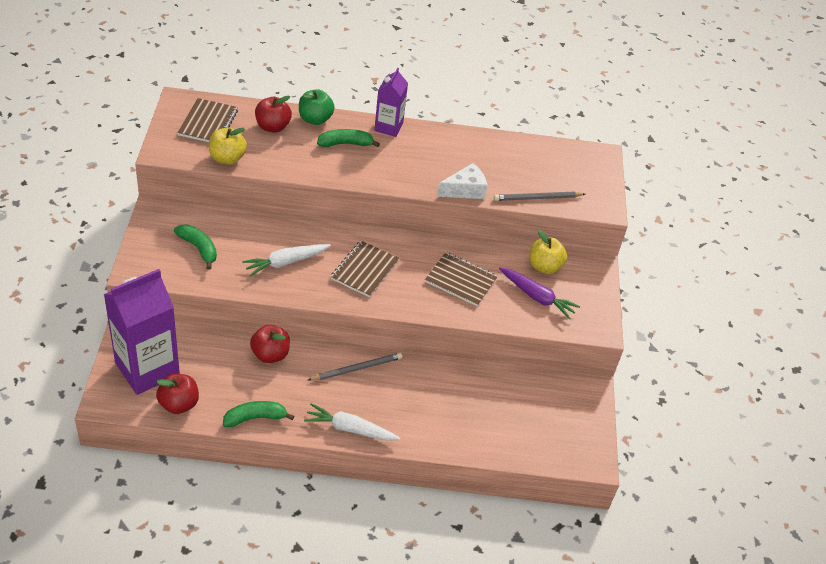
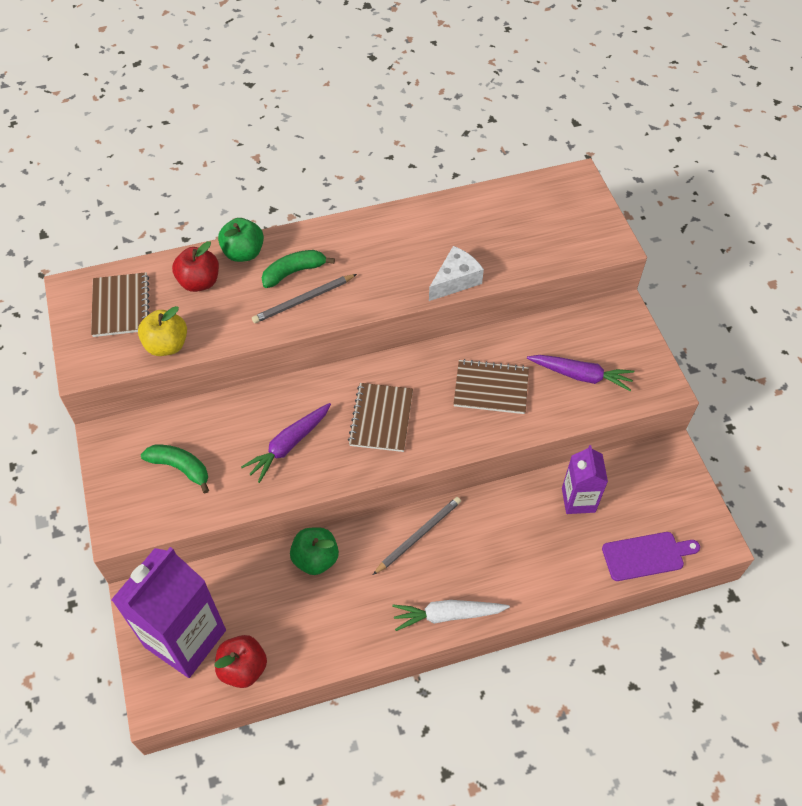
camera: 15 degrees left, 10 degrees up
green banana [223,401,294,427] -> none
white carrot [242,244,331,277] -> purple carrot [241,403,331,483]
red apple [250,325,290,363] -> green apple [290,527,339,575]
purple carton [374,68,408,137] -> purple carton moved to [562,445,608,514]
grey pencil [494,192,585,201] -> grey pencil moved to [252,274,357,323]
yellow apple [530,230,567,274] -> none
none -> purple cutting board [602,532,700,581]

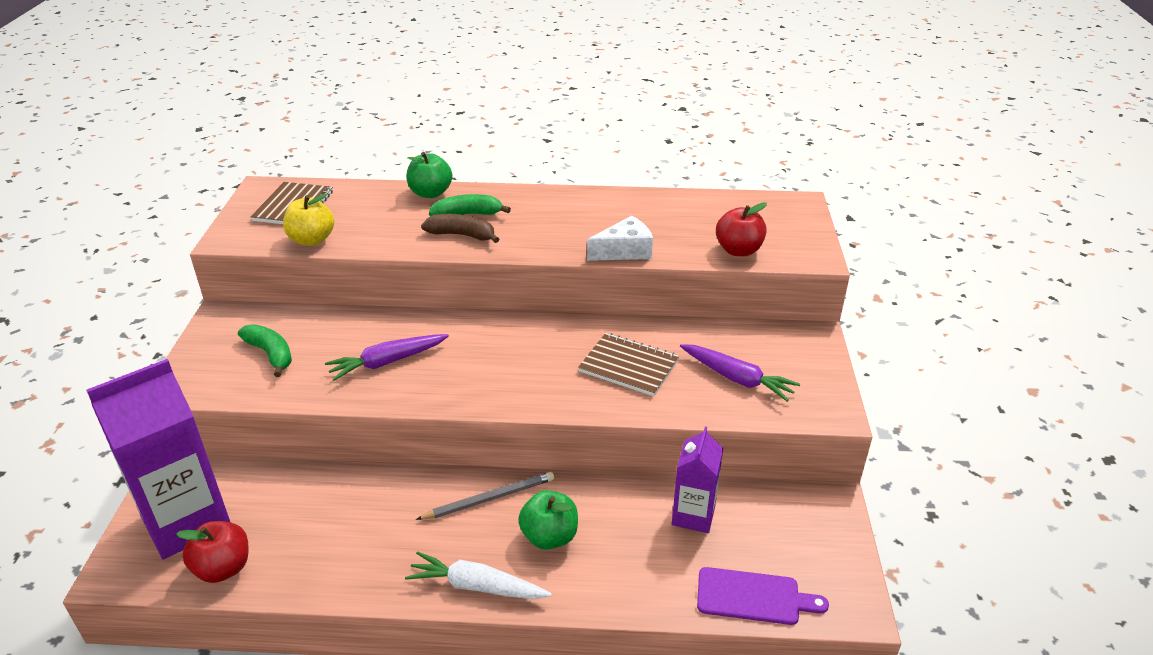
camera: 20 degrees right, 20 degrees down
red apple [172,241,219,292] -> red apple moved to [716,202,767,256]
grey pencil [252,274,357,323] -> brown banana [421,214,499,243]
green apple [290,527,339,575] -> green apple moved to [518,490,578,550]
brown notebook [348,383,413,452] -> none

